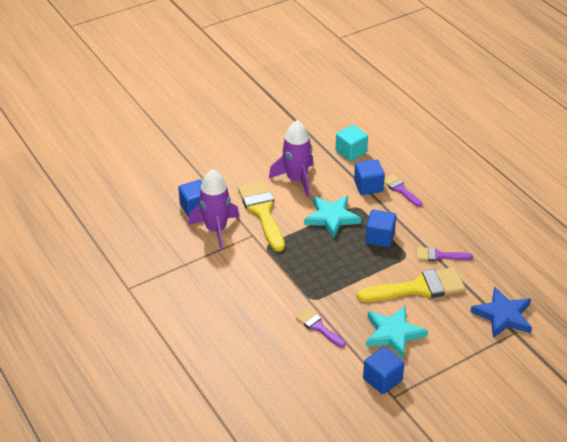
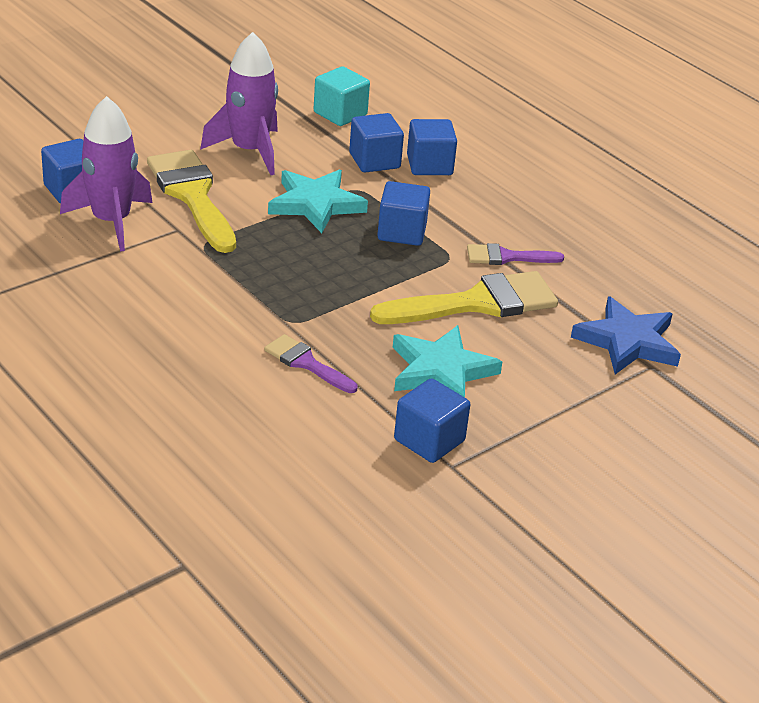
camera: 10 degrees left, 5 degrees down
purple brush [384,174,422,207] -> blue cube [407,119,457,175]

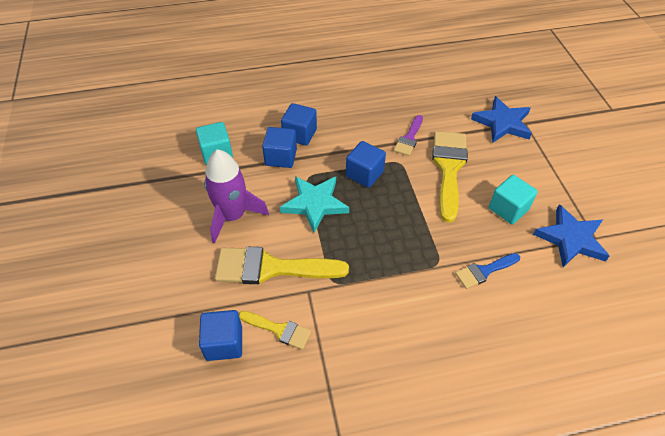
camera: 60 degrees left, 15 degrees up
purple rocket [60,96,152,252] -> yellow brush [239,311,311,350]
purple brush [264,334,357,393] -> blue brush [455,253,520,289]
turquoise star [393,325,502,397] -> turquoise cube [489,175,538,224]
blue cube [394,378,470,463] -> blue star [533,204,610,267]

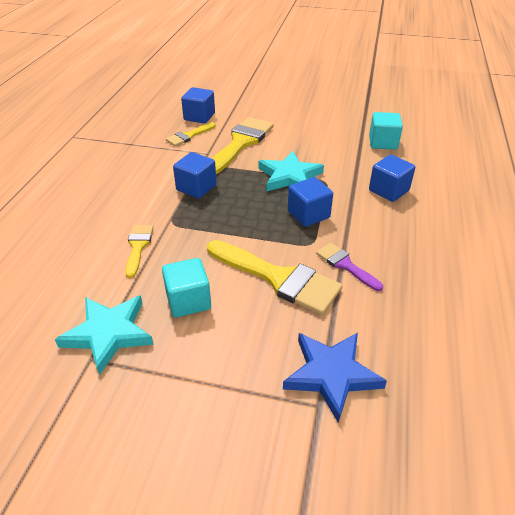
camera: 115 degrees right, 10 degrees down
purple rocket [204,149,269,243] -> none
blue cube [262,127,297,168] -> blue cube moved to [173,152,216,199]
blue brush [455,253,520,289] -> yellow brush [125,225,153,278]
blue star [533,204,610,267] -> turquoise star [55,295,154,375]

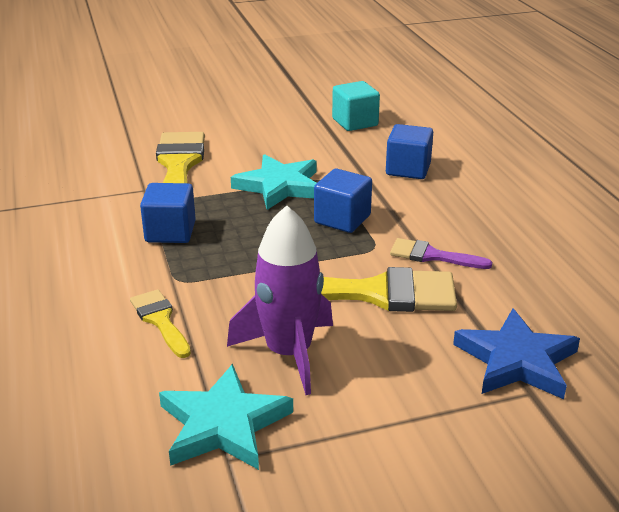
camera: 30 degrees left, 10 degrees down
turquoise cube [162,258,211,318] -> purple rocket [227,205,333,395]
yellow brush [166,122,215,146] -> none
blue cube [181,87,215,124] -> none

